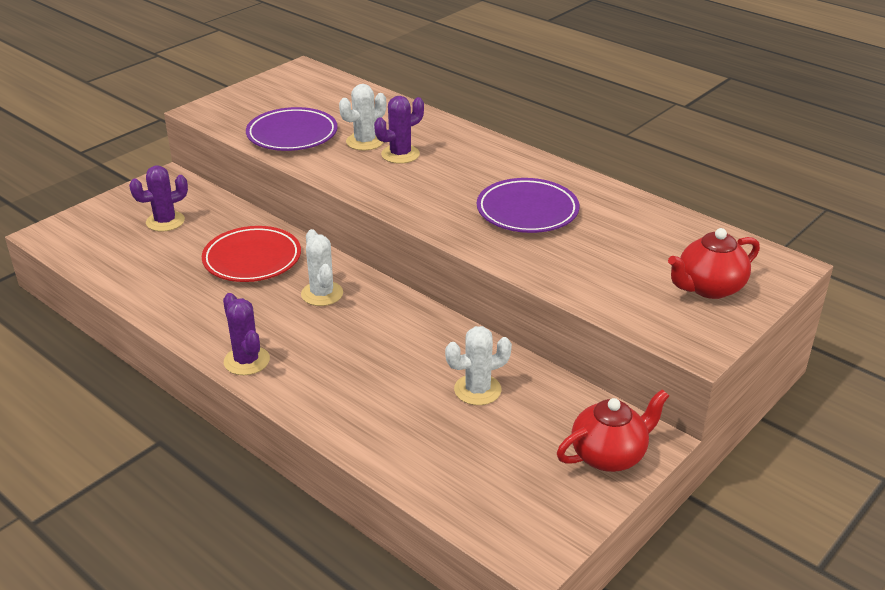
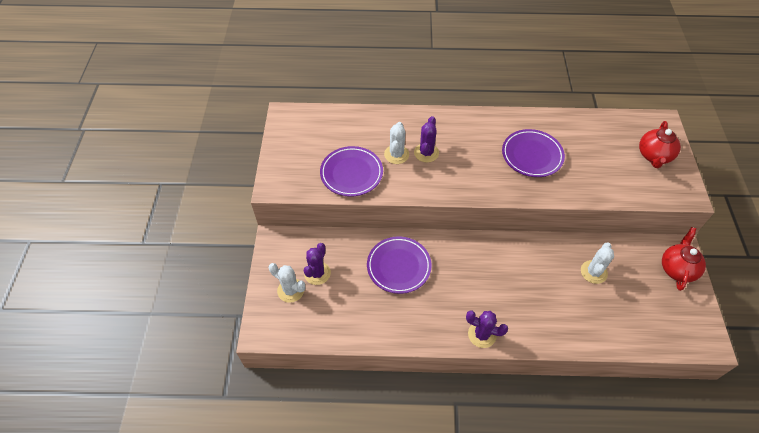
camera: 40 degrees left, 20 degrees up
red plate [202,226,301,282] -> purple plate [367,237,432,294]
white cactus [301,229,343,306] -> white cactus moved to [269,263,305,303]

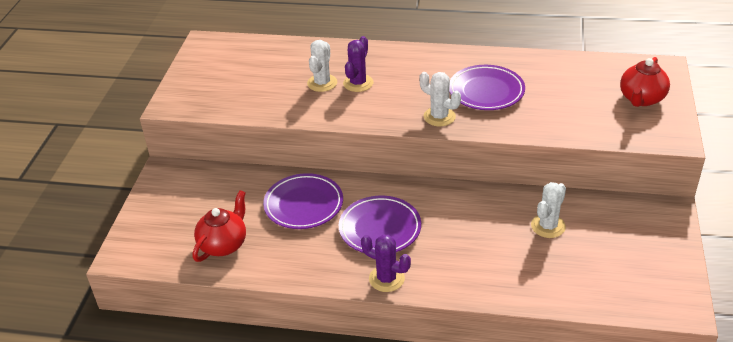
camera: 10 degrees right, 15 degrees down
white cactus [269,263,305,303] -> white cactus moved to [419,72,461,126]
purple cactus [304,243,331,285] -> none
purple plate [320,146,383,197] -> purple plate moved to [339,196,421,253]
red teapot [662,227,706,291] -> red teapot moved to [193,190,246,262]

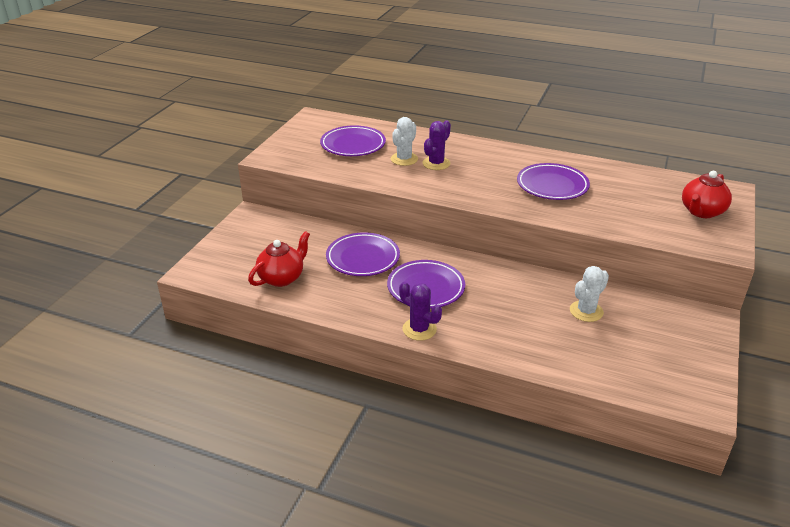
camera: 10 degrees right, 5 degrees down
white cactus [419,72,461,126] -> none
none -> purple plate [320,125,386,156]

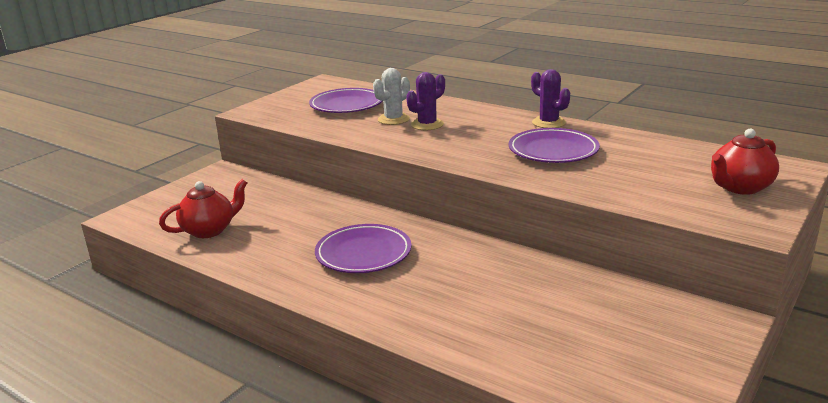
camera: 15 degrees right, 10 degrees down
purple plate [326,232,400,276] -> none
purple cactus [399,282,442,341] -> purple cactus moved to [531,69,570,128]
white cactus [570,266,609,322] -> none

